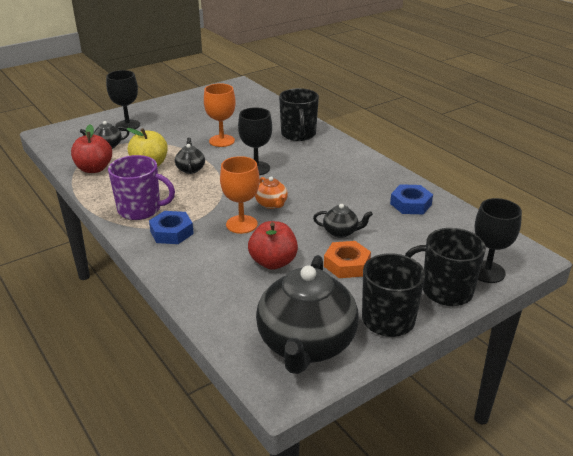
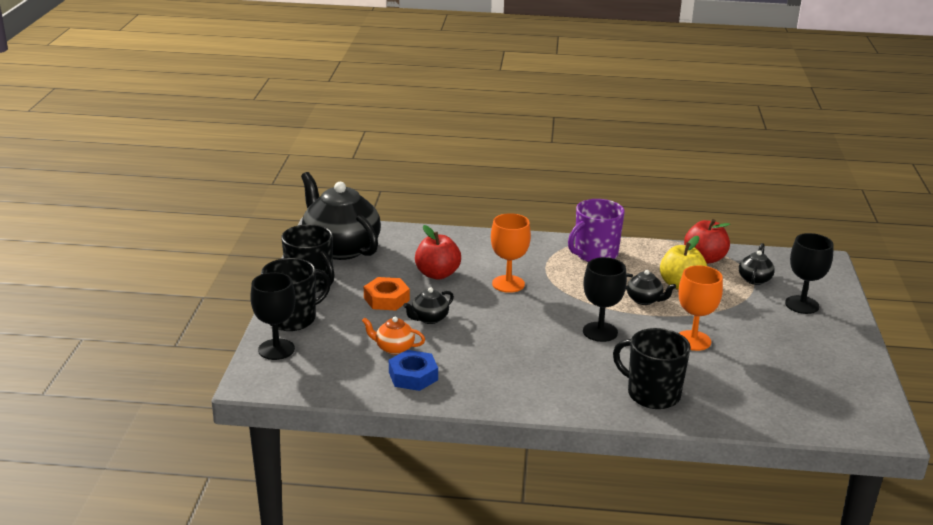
camera: 130 degrees right, 5 degrees down
blue nut [149,211,194,244] -> none
orange teapot [255,177,288,209] -> orange teapot moved to [362,317,425,355]

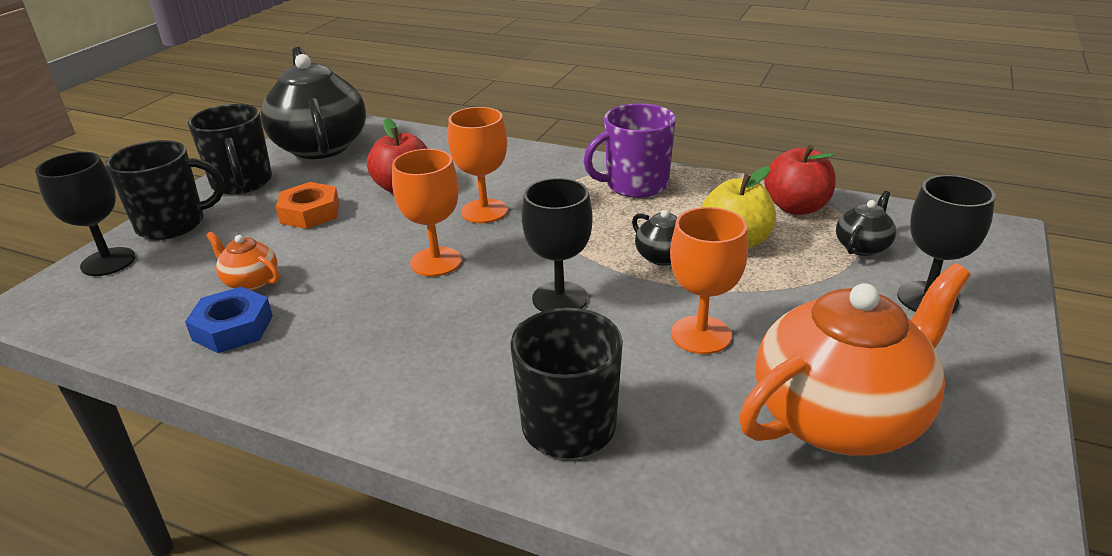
camera: 20 degrees right, 5 degrees up
black teapot [403,287,454,324] -> none
none -> orange goblet [392,149,462,276]
none -> orange teapot [739,263,971,456]

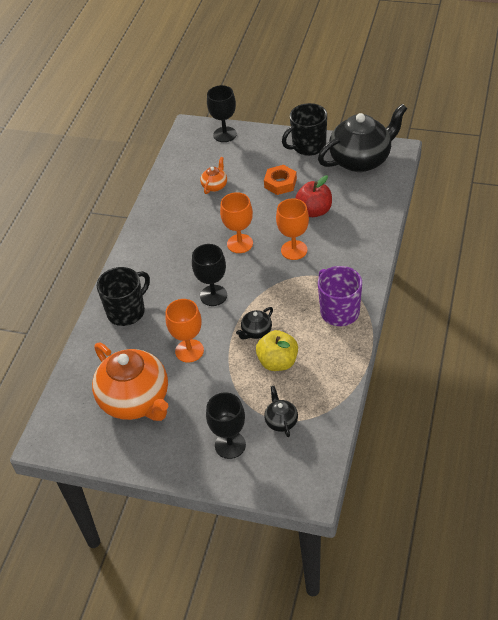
camera: 85 degrees right, 15 degrees up
black mug [106,140,224,240] -> none
blue nut [185,287,273,353] -> none
red apple [764,145,836,215] -> none
black teapot [836,191,896,256] -> black teapot turned 135 degrees counterclockwise [264,386,298,437]

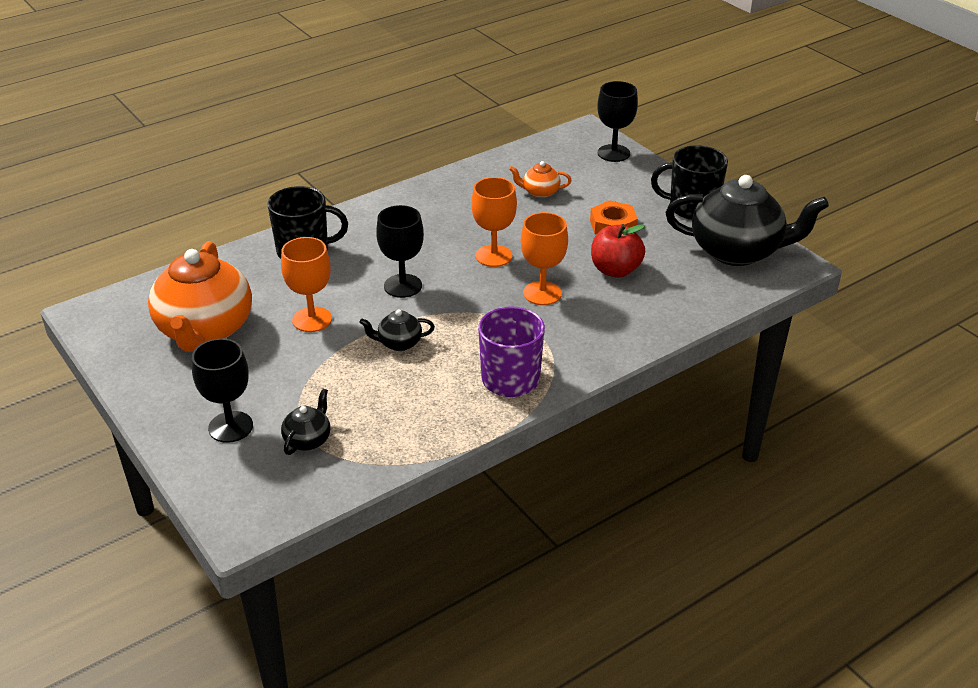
camera: 35 degrees right, 10 degrees down
orange teapot [200,157,227,194] -> orange teapot turned 150 degrees counterclockwise [509,161,572,198]
yellow apple [256,330,298,371] -> none

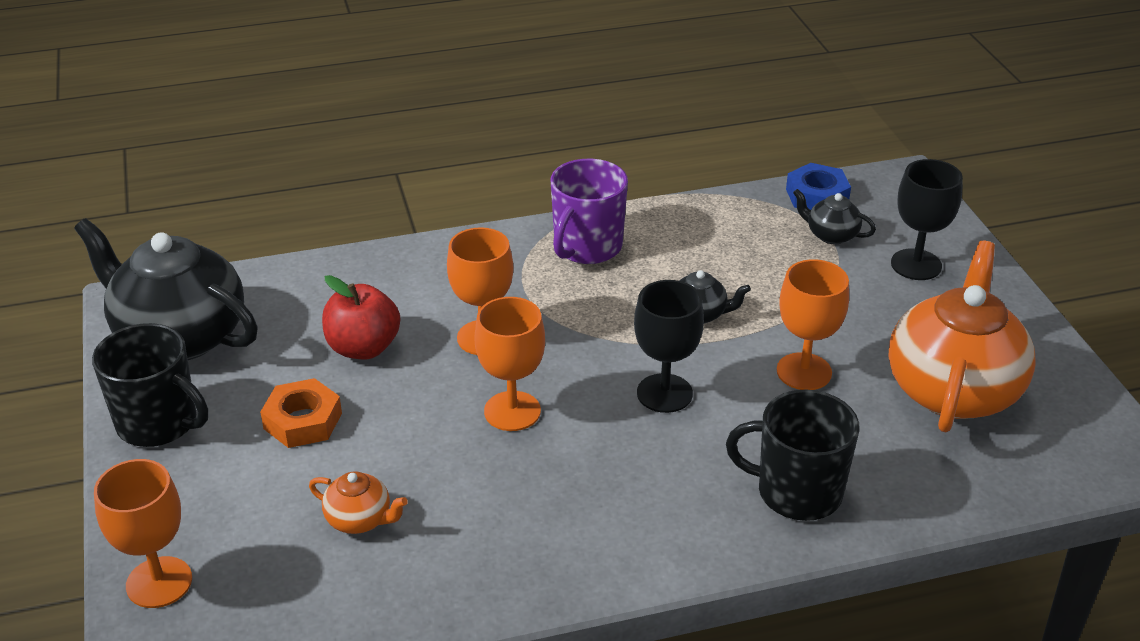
camera: 160 degrees left, 0 degrees up
black teapot [281,389,330,455] -> black teapot turned 75 degrees clockwise [793,189,876,244]
black goblet [597,81,638,162] -> orange goblet [94,459,192,608]
none -> blue nut [786,163,851,210]

